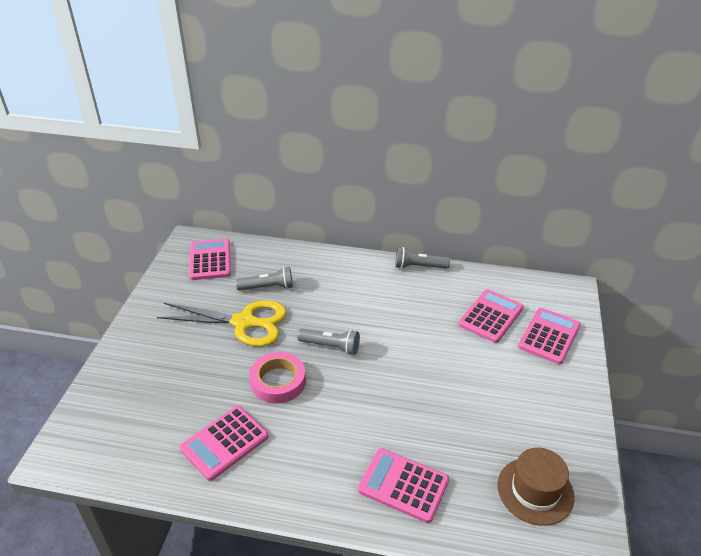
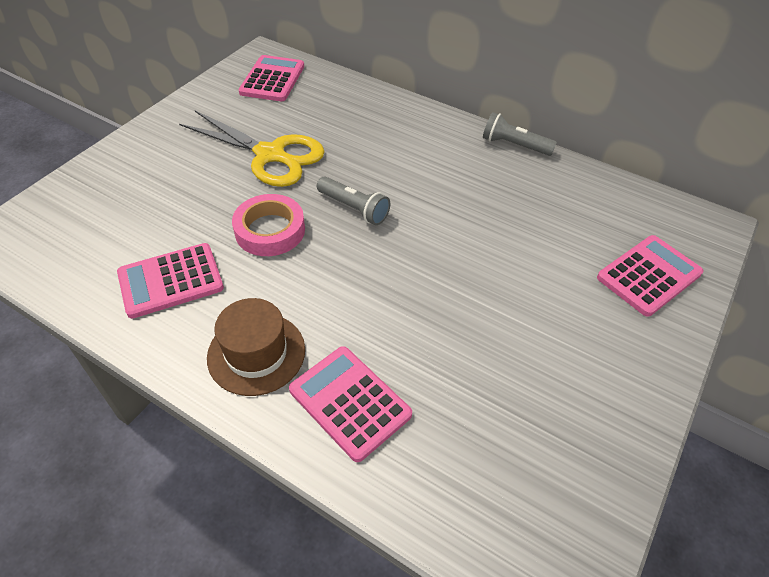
camera: 20 degrees right, 10 degrees up
grey flashlight [236,267,293,290] -> none
pink calculator [459,289,524,343] -> none
brown hat [497,448,575,526] -> brown hat moved to [207,298,305,396]

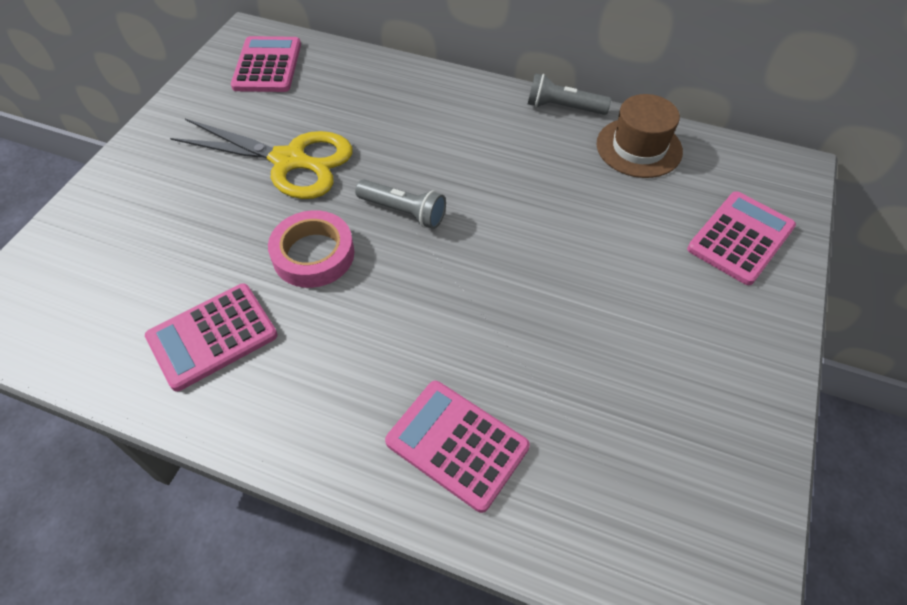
camera: 10 degrees left, 5 degrees up
brown hat [207,298,305,396] -> brown hat moved to [597,94,683,178]

